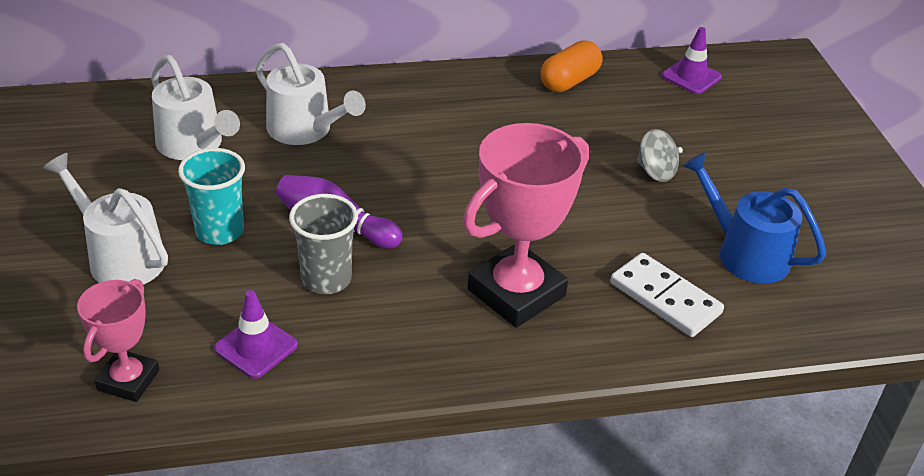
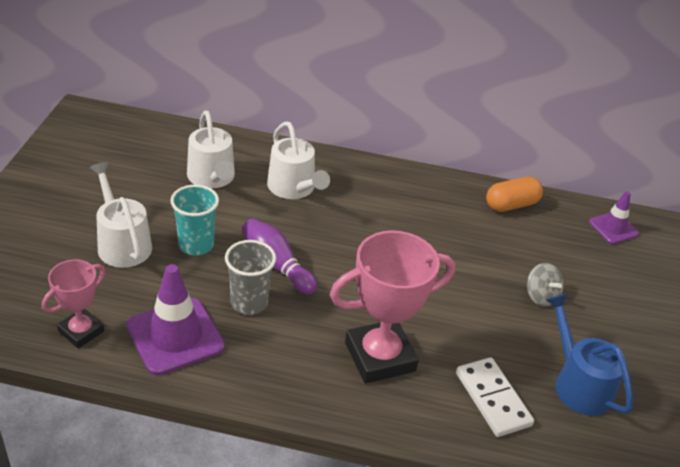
camera: 20 degrees right, 0 degrees up
purple traffic cone [214,290,298,379] -> purple traffic cone [126,264,225,375], size x1.70

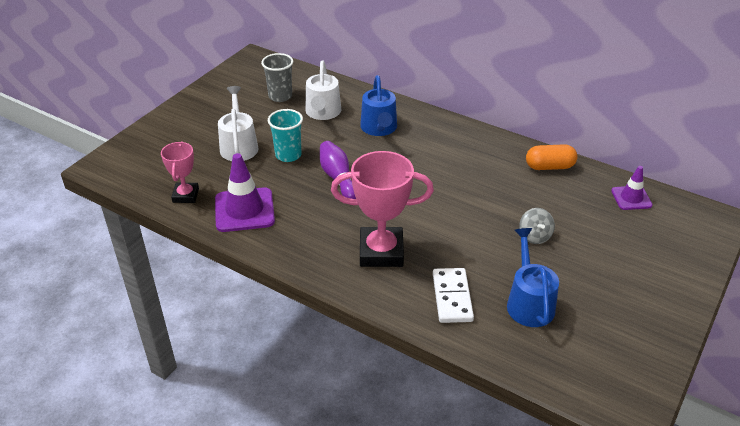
camera: 25 degrees right, 0 degrees up
pink trophy [42,260,106,348] -> pink trophy turned 60 degrees counterclockwise [161,141,199,203]
grey cup [225,240,276,315] -> grey cup moved to [261,53,293,102]
white watering can [267,122,330,199] -> blue watering can [360,75,397,136]

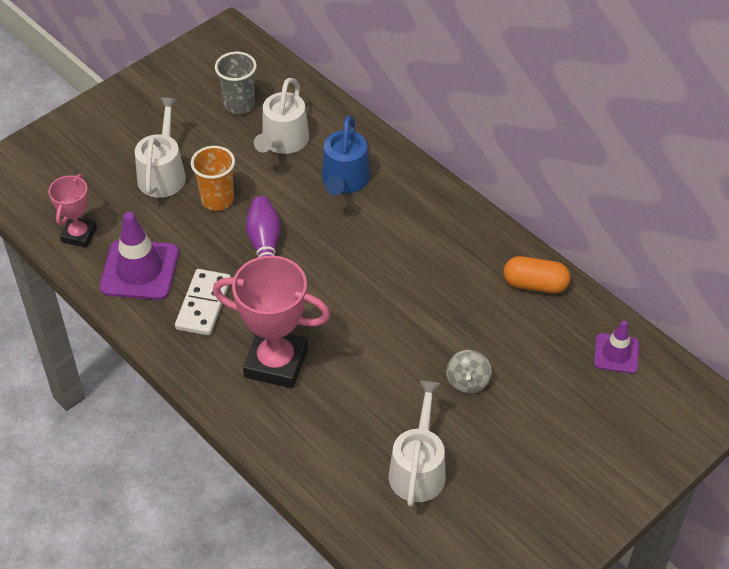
camera: 15 degrees right, 10 degrees up
turquoise cup [268,109,303,162] -> orange cup [191,146,235,211]
white domino [433,268,474,323] -> white domino moved to [175,269,231,336]
blue watering can [507,228,559,327] -> white watering can [389,381,446,507]

